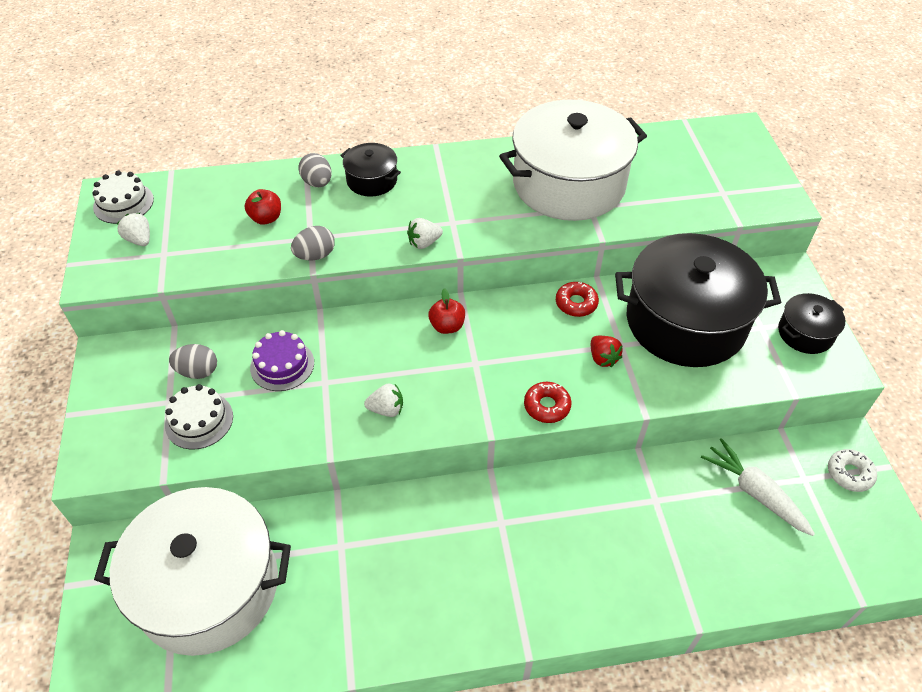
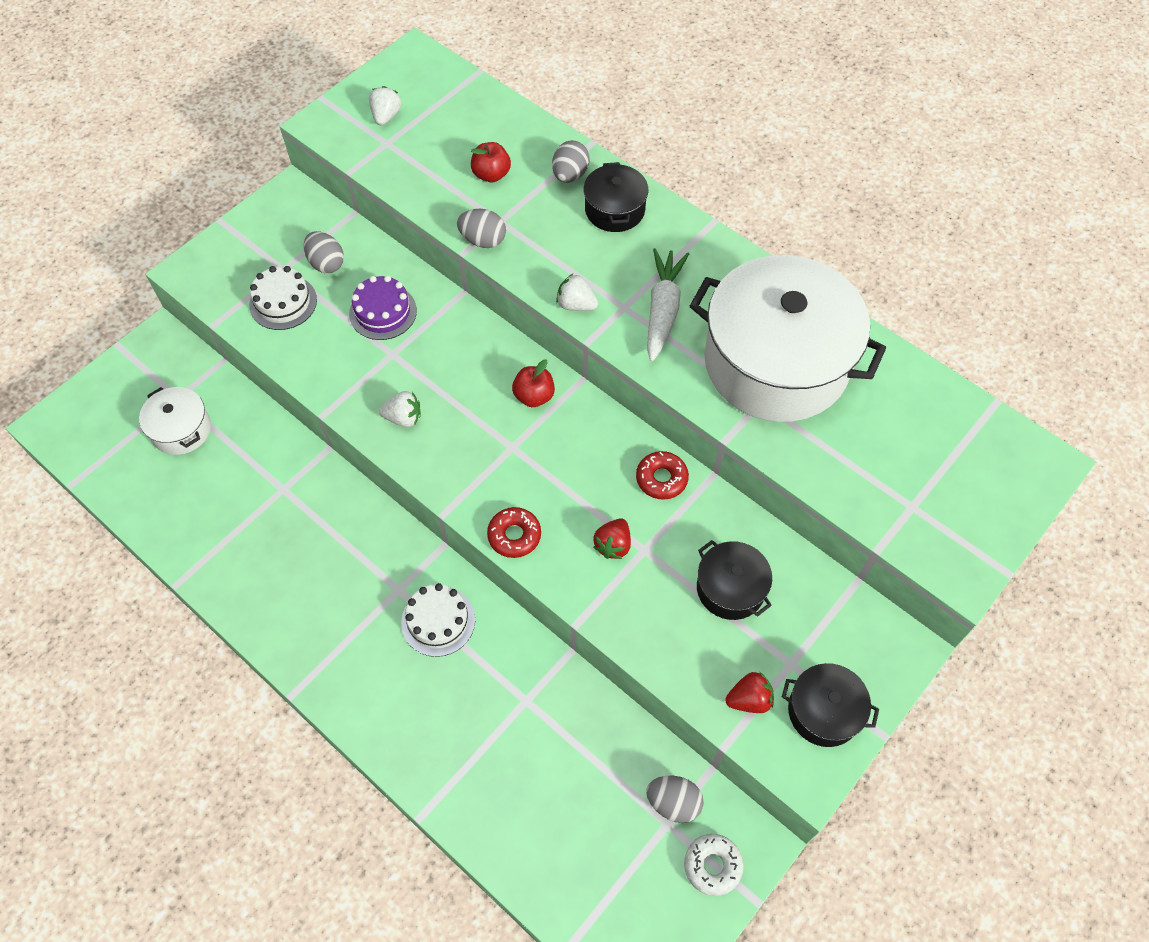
camera: 50 degrees right, 10 degrees up
white cake [92,170,154,224] -> white cake moved to [401,583,475,657]
white pot [94,487,291,656] -> white pot [139,387,211,455], size x0.45
white strawberry [364,383,403,417] -> white strawberry turned 45 degrees counterclockwise [379,391,421,427]
black pot [615,233,781,367] -> black pot [697,540,772,620], size x0.45
white carrot [701,438,815,536] -> white carrot moved to [647,248,689,362]
none -> grey egg [646,776,704,823]
none -> red strawberry [725,672,774,713]

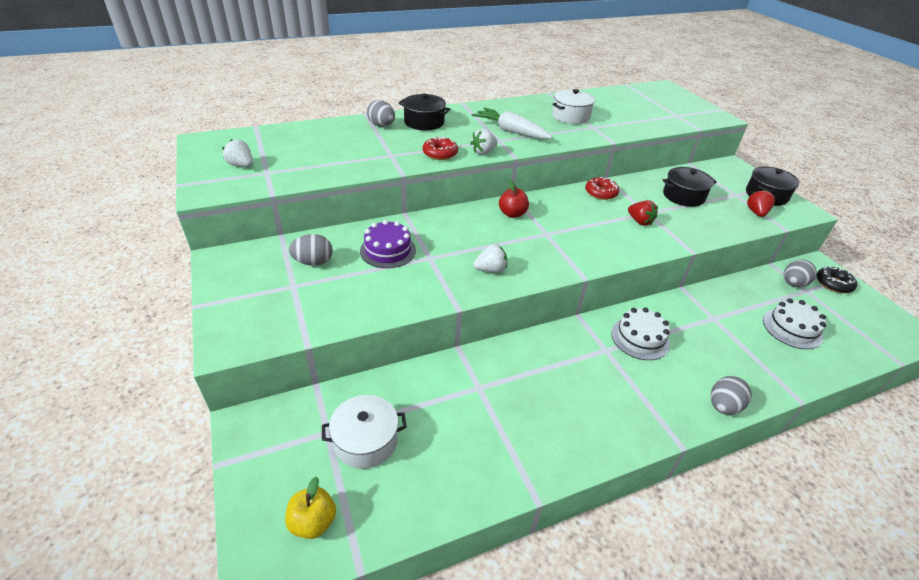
camera: 65 degrees left, 20 degrees down
white cake [249,266,317,330] -> white cake moved to [763,299,826,349]
white strawberry [379,391,421,427] -> white strawberry turned 45 degrees clockwise [473,244,507,273]
grey egg [457,209,506,248] -> grey egg moved to [711,376,752,415]
red apple [471,142,511,182] -> none
red donut [487,507,541,558] -> red donut moved to [423,137,458,160]
white donut [684,834,744,896] -> black donut [817,266,857,293]
white pot [690,255,886,422] -> white pot [552,89,595,124], size x0.45
none -> yellow apple [285,476,336,539]

